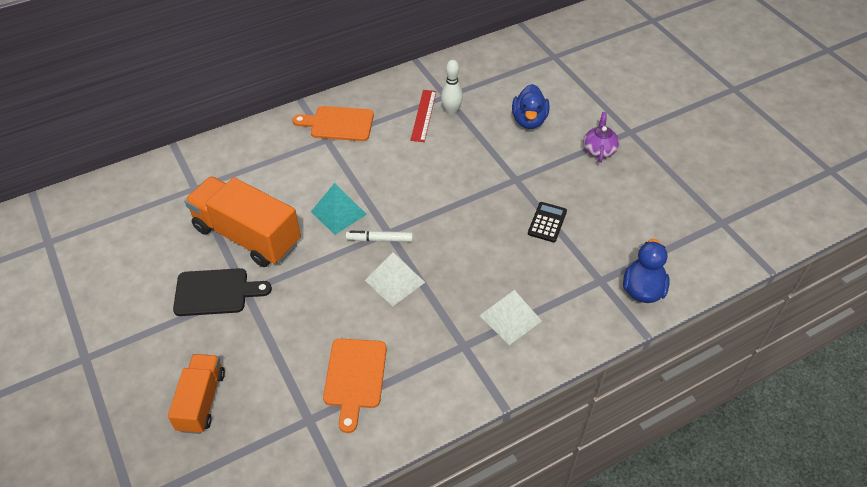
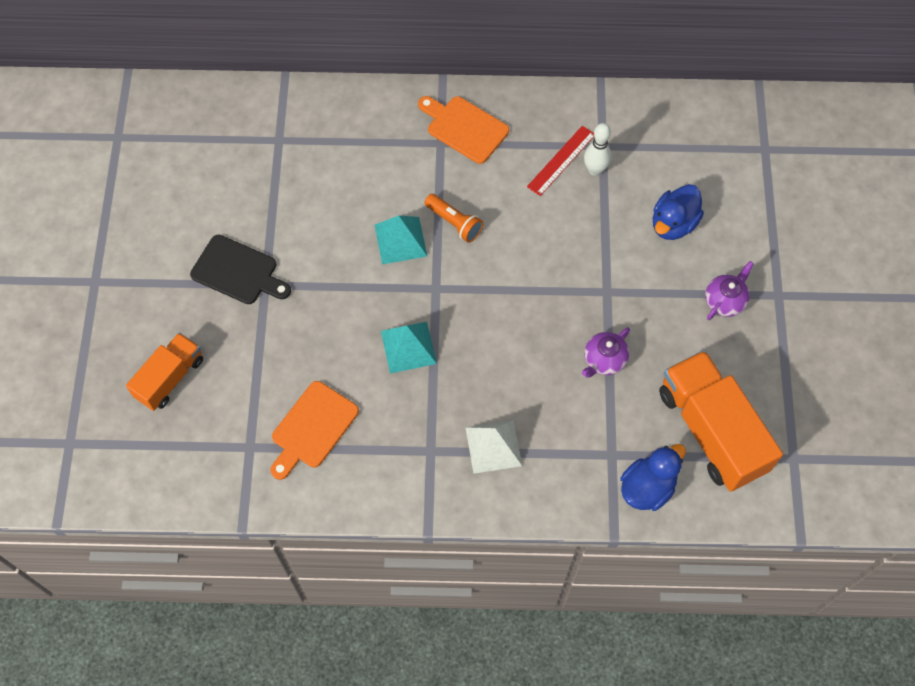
camera: 30 degrees right, 15 degrees up
orange truck [184,176,301,267] -> orange truck moved to [659,350,783,492]
white marker [346,230,413,242] -> none
white pyramid [365,252,425,306] -> turquoise pyramid [381,322,437,374]
black calculator [528,202,567,242] -> purple teapot [582,327,630,378]
none -> orange flashlight [424,194,483,243]

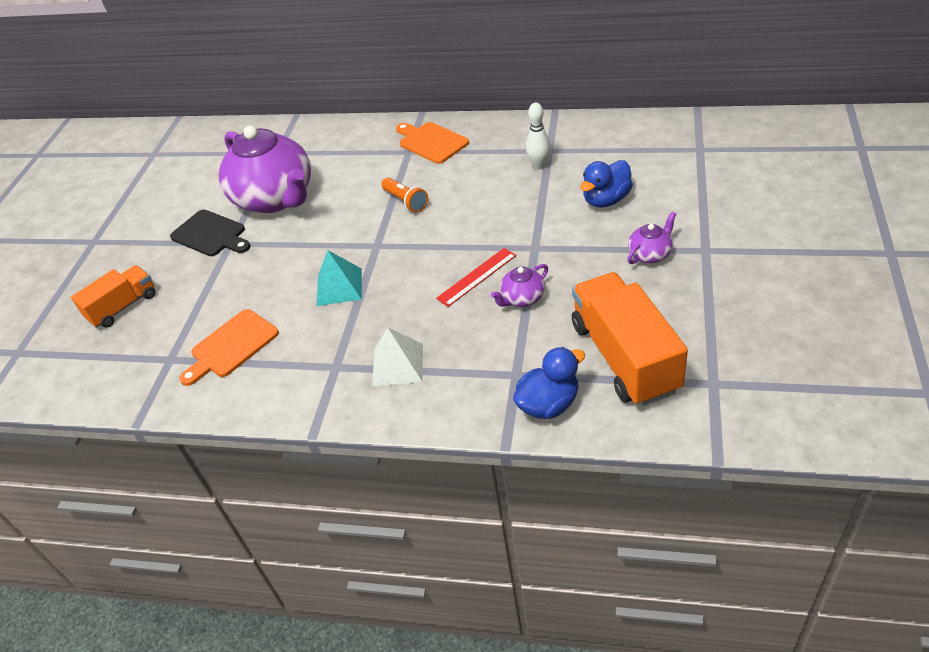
camera: 15 degrees right, 20 degrees down
turquoise pyramid [375,215,427,264] -> none
red ruler [527,126,594,196] -> red ruler moved to [436,248,516,307]
none -> purple teapot [219,125,311,213]

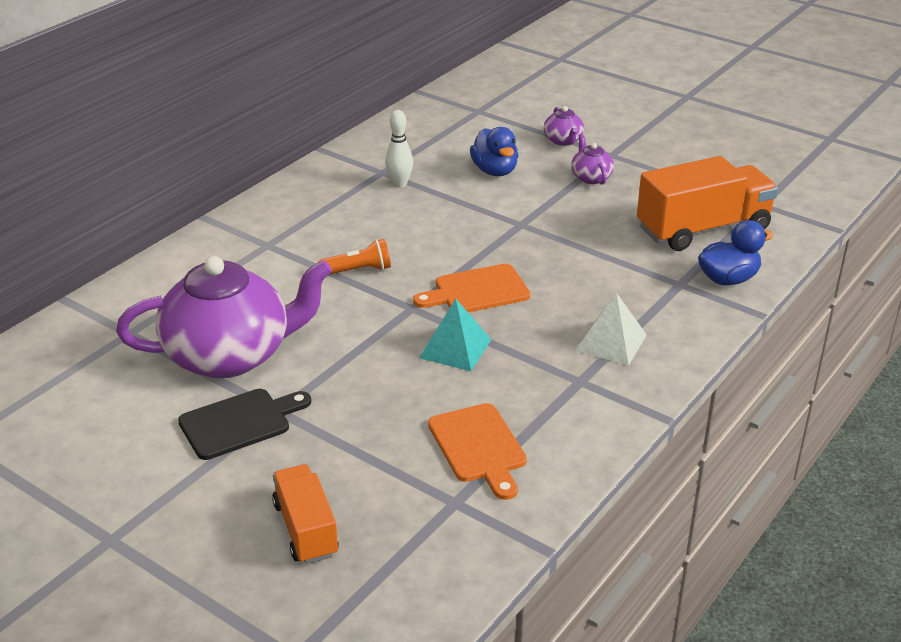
camera: 70 degrees left, 10 degrees down
orange cutting board [396,122,469,164] -> orange cutting board moved to [413,264,530,312]
red ruler [436,248,516,307] -> none
purple teapot [491,264,548,307] -> purple teapot moved to [543,106,584,146]
blue duck [513,347,585,419] -> blue duck turned 75 degrees clockwise [698,220,774,285]
orange truck [572,272,688,406] -> orange truck turned 150 degrees clockwise [637,156,778,251]

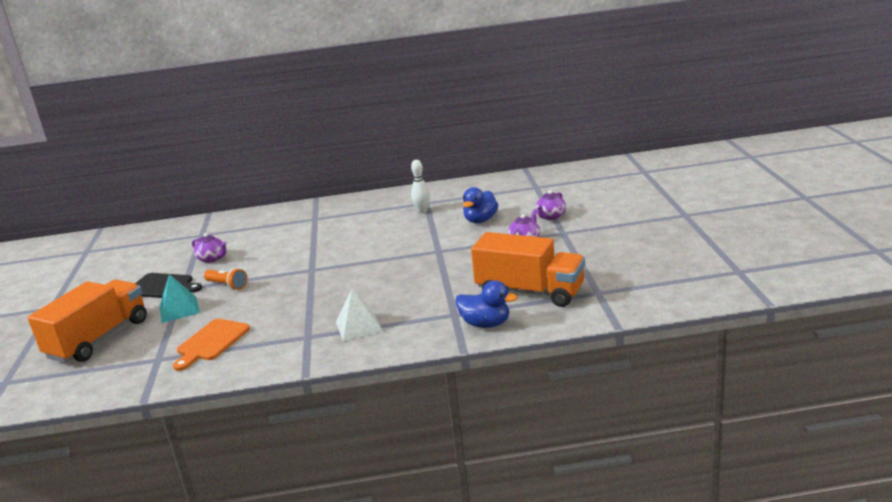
camera: 50 degrees right, 10 degrees down
purple teapot [116,256,332,378] -> purple teapot [192,233,227,263], size x0.41
orange truck [272,464,339,564] -> orange truck [28,280,147,363], size x1.69
orange flashlight [318,239,391,274] -> orange flashlight moved to [204,268,247,290]
orange cutting board [413,264,530,312] -> none
turquoise pyramid [419,299,492,371] -> turquoise pyramid moved to [159,274,200,323]

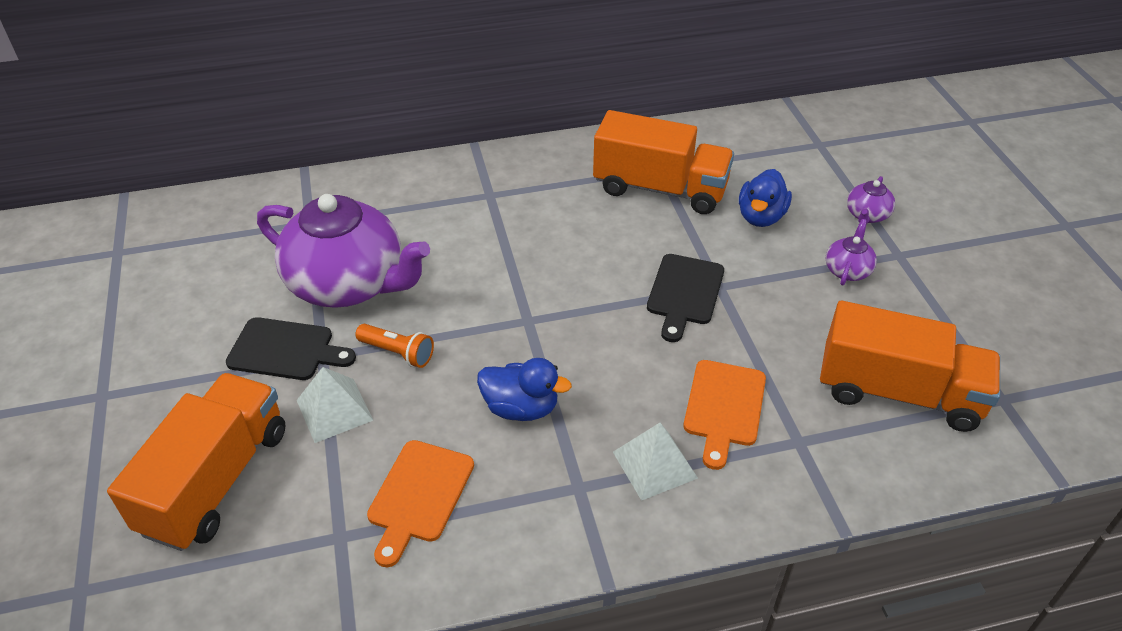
camera: 10 degrees left, 20 degrees up
turquoise pyramid [159,274,200,323] -> white pyramid [297,367,373,443]
purple teapot [192,233,227,263] -> purple teapot [257,194,430,308], size x2.43
white bowling pin [411,160,430,213] -> orange truck [593,110,734,214]
blue duck [455,280,517,328] -> blue duck moved to [477,358,572,421]
none -> black cutting board [647,254,724,342]
none -> orange cutting board [684,360,766,470]

